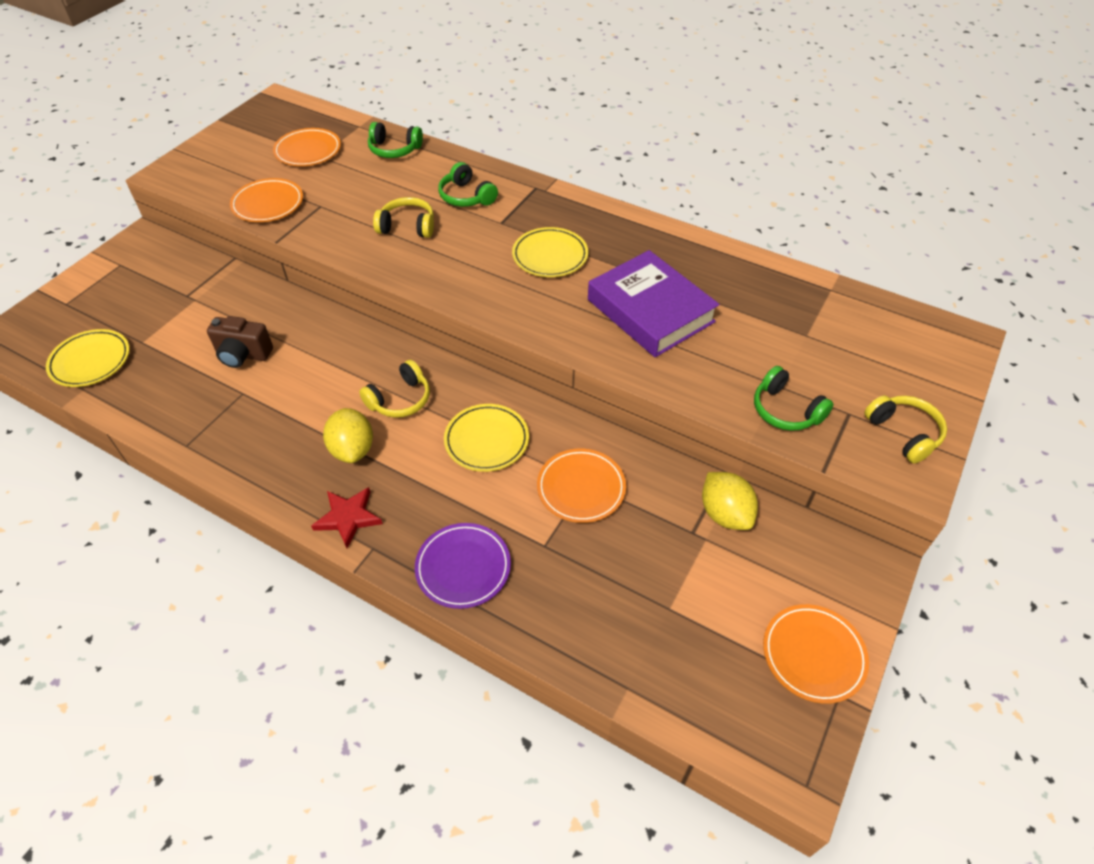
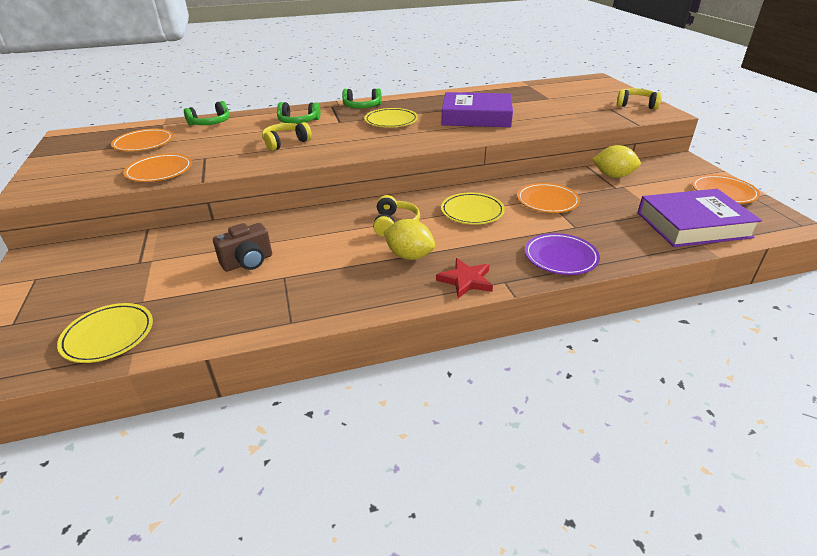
camera: 45 degrees left, 15 degrees down
green headphones [754,366,833,431] -> green headphones moved to [342,88,382,108]
none -> purple book [638,189,762,247]

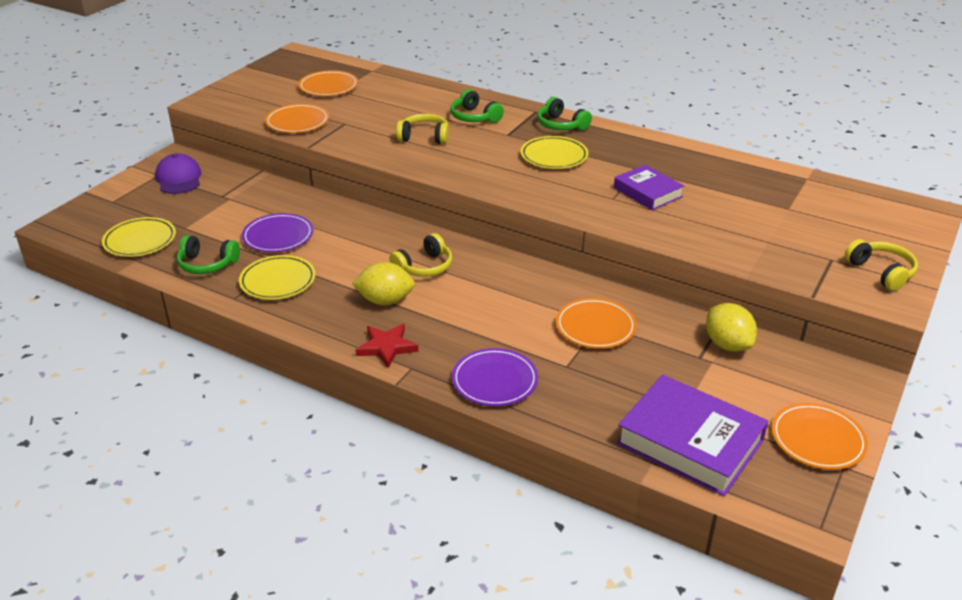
camera: 45 degrees right, 0 degrees up
green headphones [184,101,230,126] -> green headphones moved to [177,235,240,274]
brown camera [213,223,272,272] -> purple plate [242,213,313,252]
yellow lemon [384,219,435,260] -> yellow lemon turned 75 degrees counterclockwise [352,262,415,305]
purple book [441,92,513,127] -> purple book [614,165,684,210], size x0.60
yellow plate [441,193,505,225] -> yellow plate moved to [239,255,316,300]
none -> purple cap [155,153,201,194]

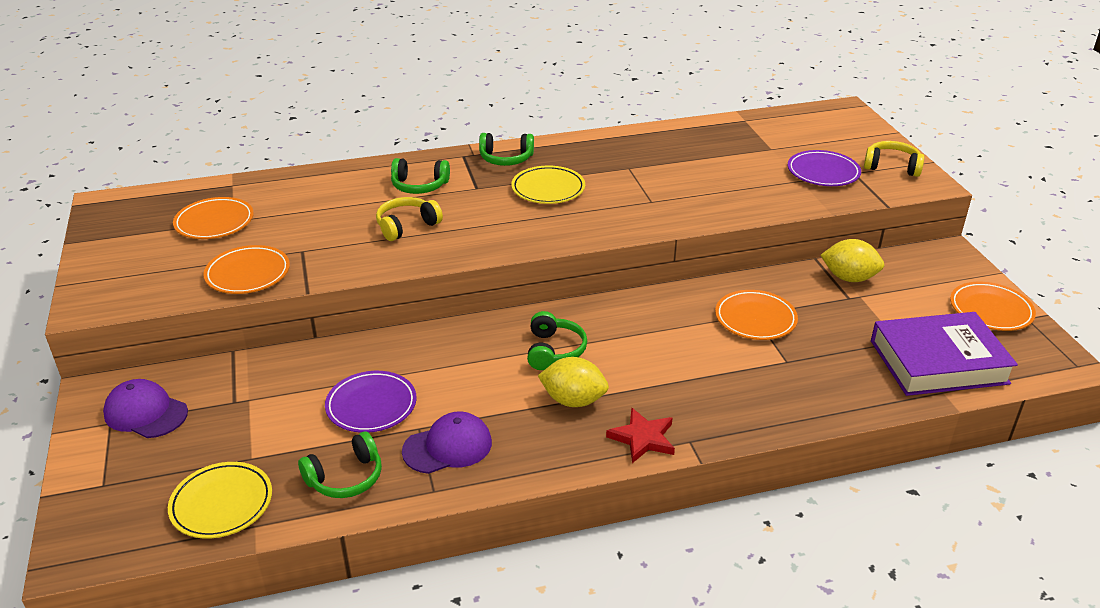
camera: 45 degrees left, 0 degrees up
yellow plate [239,255,316,300] -> purple cap [402,412,492,474]
yellow lemon [352,262,415,305] -> yellow lemon turned 60 degrees clockwise [538,357,609,407]
yellow headphones [389,233,452,277] -> green headphones [527,311,587,370]
purple plate [452,348,538,406] -> purple plate moved to [788,150,861,186]
purple book [614,165,684,210] -> none

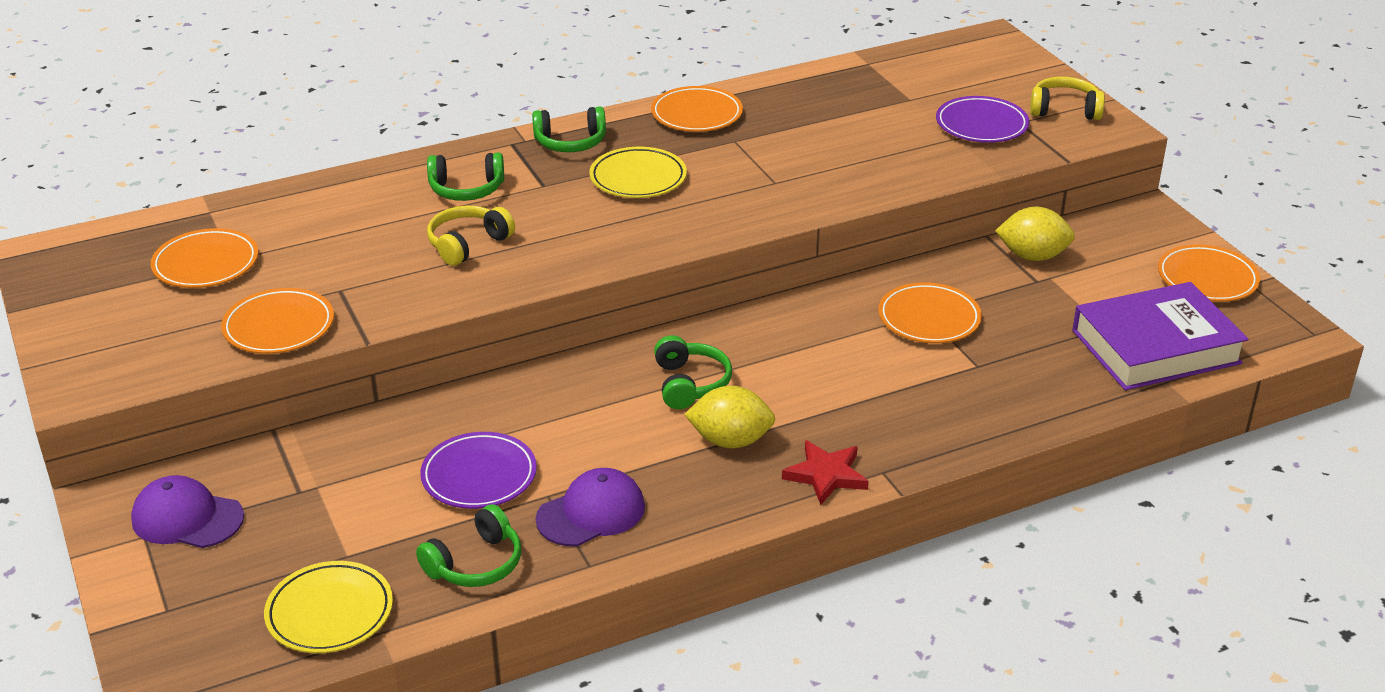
camera: 10 degrees left, 0 degrees up
none -> orange plate [651,86,743,132]

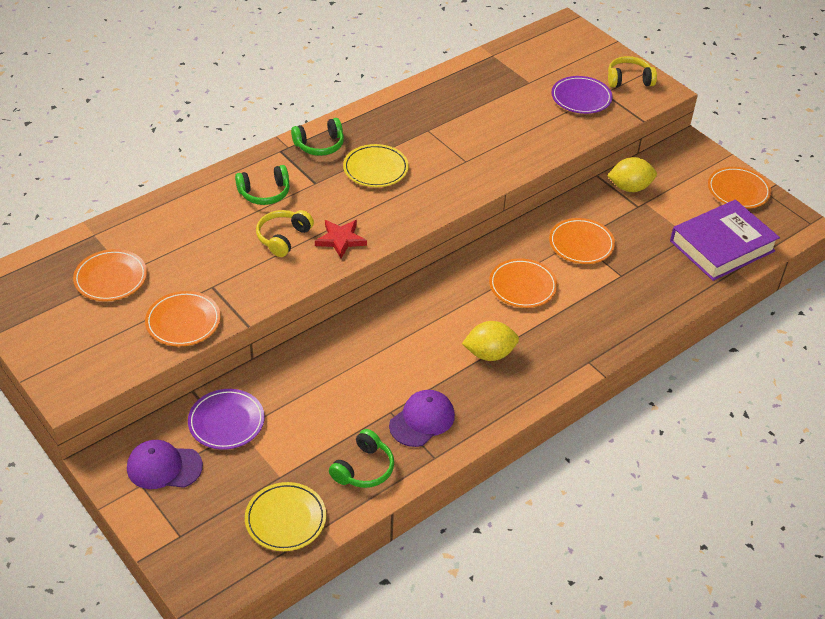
camera: 15 degrees left, 10 degrees up
purple plate [420,432,537,509] -> purple plate moved to [188,389,265,450]
orange plate [651,86,743,132] -> orange plate moved to [489,258,557,308]
green headphones [654,335,732,409] -> none
red star [782,440,869,505] -> red star moved to [315,220,367,258]

